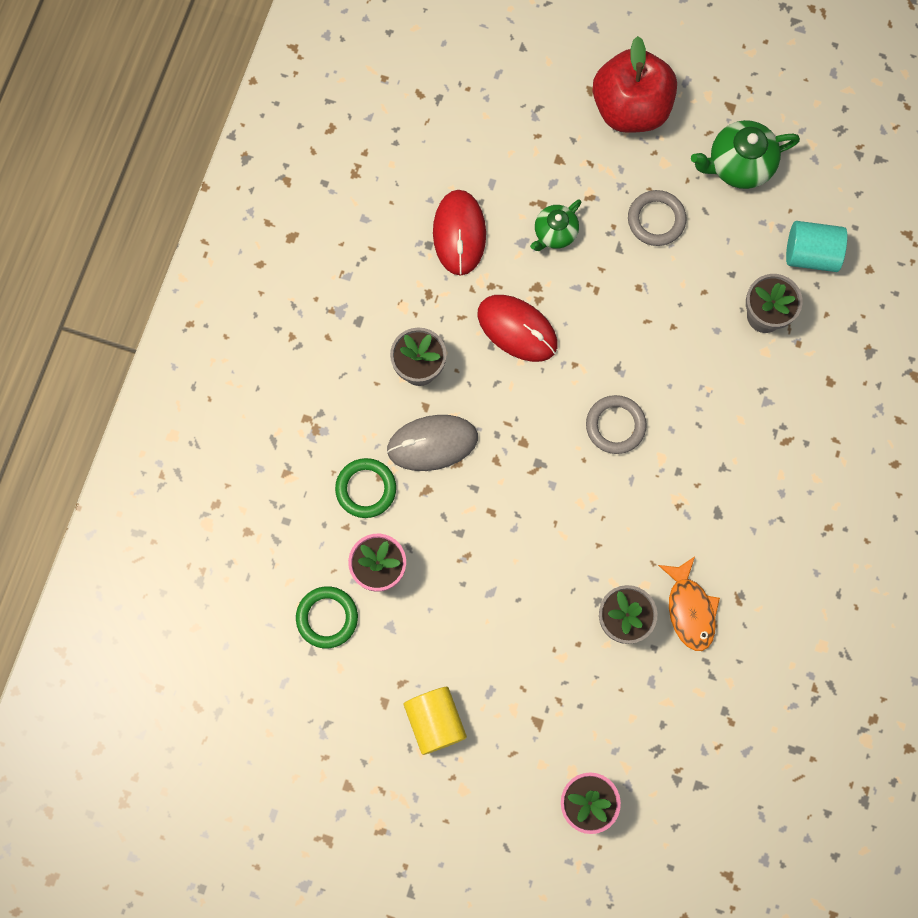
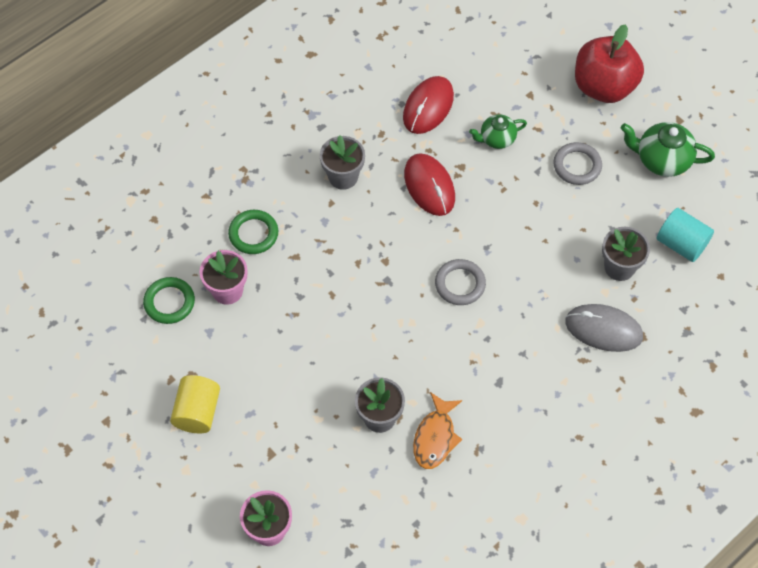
camera: 30 degrees right, 15 degrees down
grey mouse [387,415,478,471] -> grey mouse moved to [565,304,643,352]

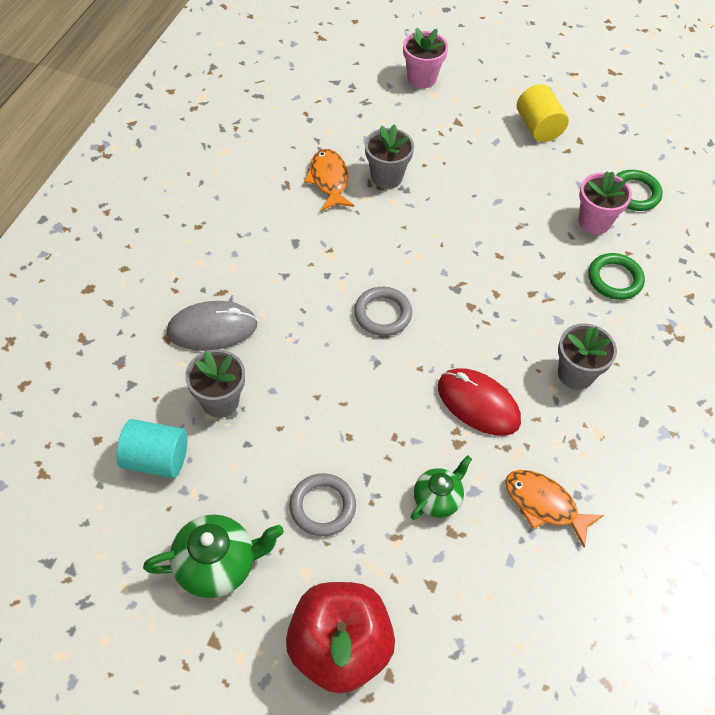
camera: 150 degrees right, 5 degrees down
red mouse [403,76,454,134] -> orange fish [505,470,604,548]

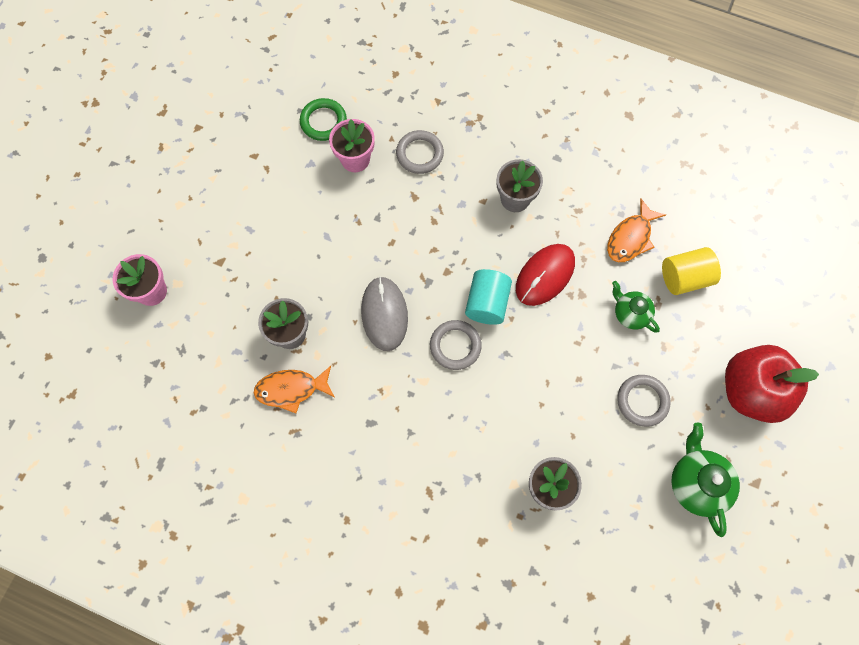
camera: 85 degrees left, 15 degrees up
turquoise cylinder [116,419,188,478] -> turquoise cylinder moved to [465,269,512,325]
grey mouse [167,301,258,351] -> grey mouse moved to [361,276,408,351]
yellow cylinder [517,84,569,142] -> yellow cylinder moved to [662,247,721,295]
green ring [588,253,645,300] -> grey ring [396,130,444,174]

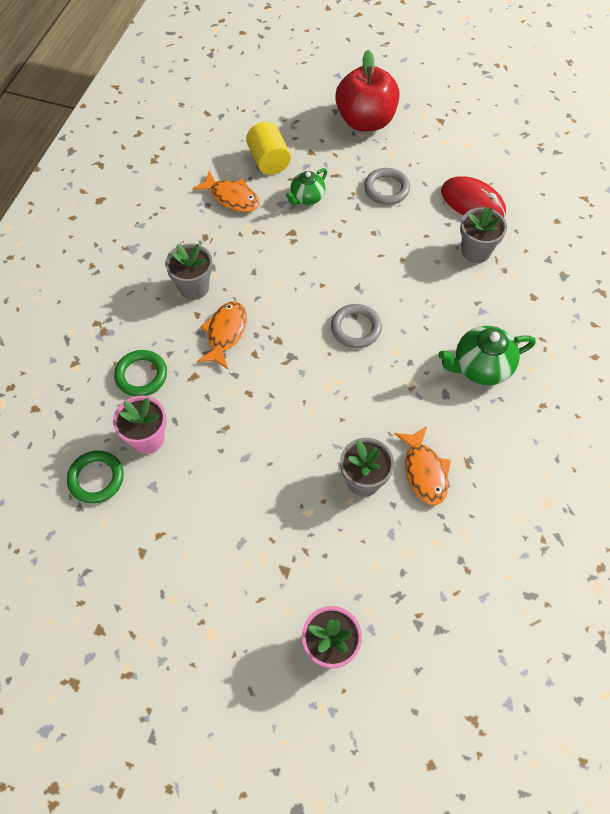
camera: 95 degrees left, 10 degrees down
grey mouse [361,276,408,351] -> none
grey ring [396,130,444,174] -> green ring [114,350,167,397]
turquoise cylinder [465,269,512,325] -> none
red mouse [516,244,575,306] -> red mouse moved to [441,176,506,217]
green teapot [671,422,740,537] -> green teapot moved to [438,326,536,385]
none -> orange fish [197,301,247,369]

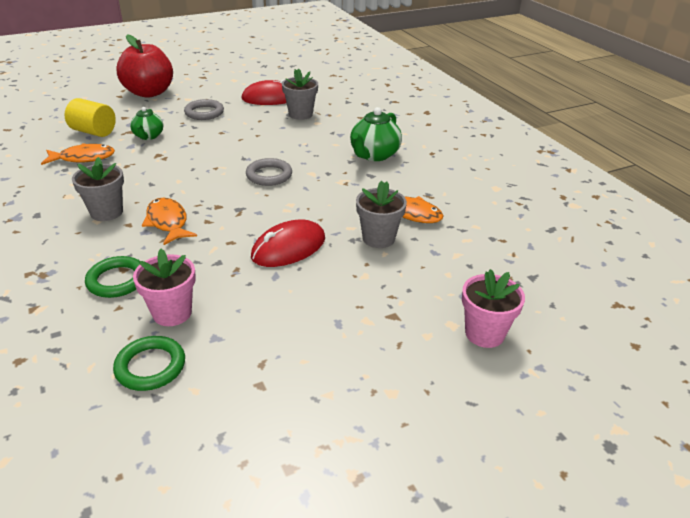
camera: 45 degrees left, 25 degrees down
none -> red mouse [251,219,325,267]

